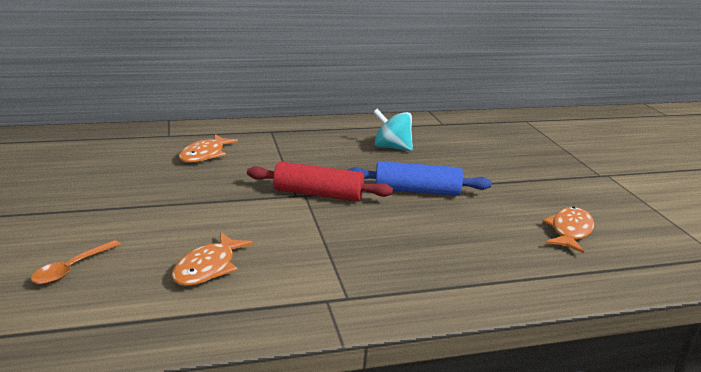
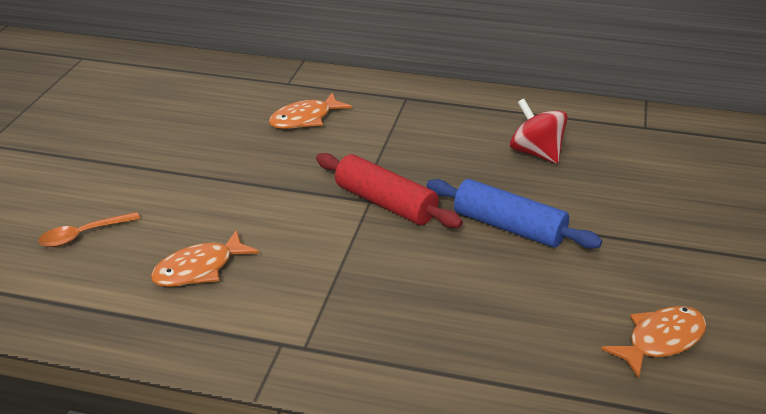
camera: 30 degrees right, 10 degrees up
turquoise spinning top [373,109,413,151] -> red spinning top [510,99,568,164]

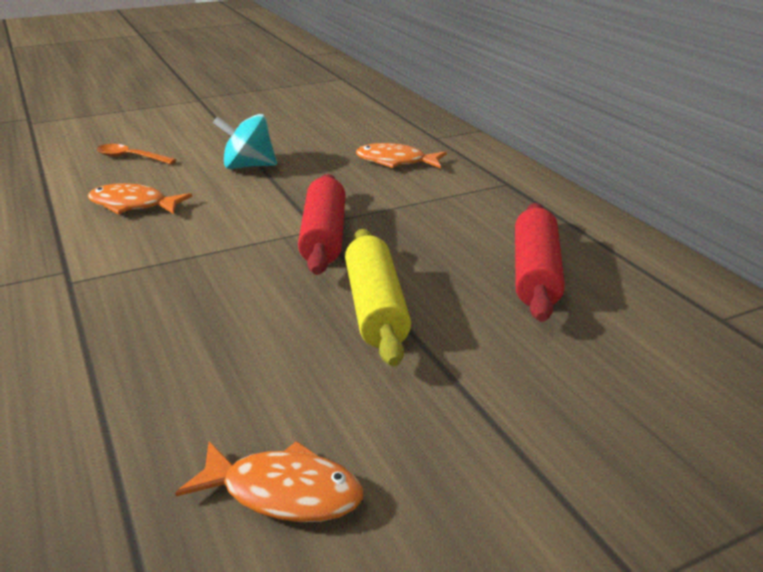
camera: 50 degrees right, 5 degrees down
blue rolling pin [427,179,602,249] -> yellow rolling pin [345,229,411,367]
red spinning top [510,99,568,164] -> red rolling pin [515,203,565,322]
none -> turquoise spinning top [213,114,277,169]

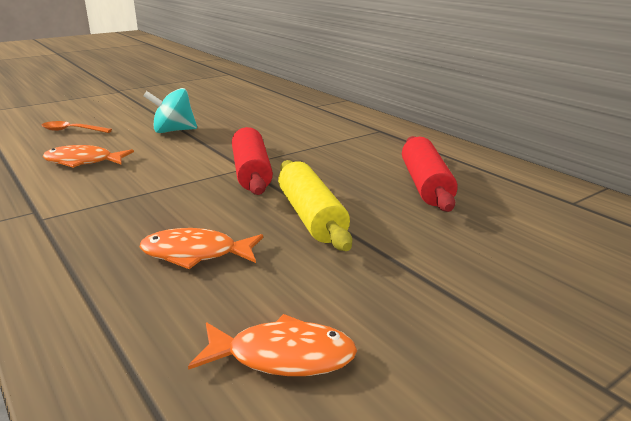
camera: 10 degrees left, 5 degrees down
orange fish [356,143,447,168] -> orange fish moved to [140,228,263,269]

